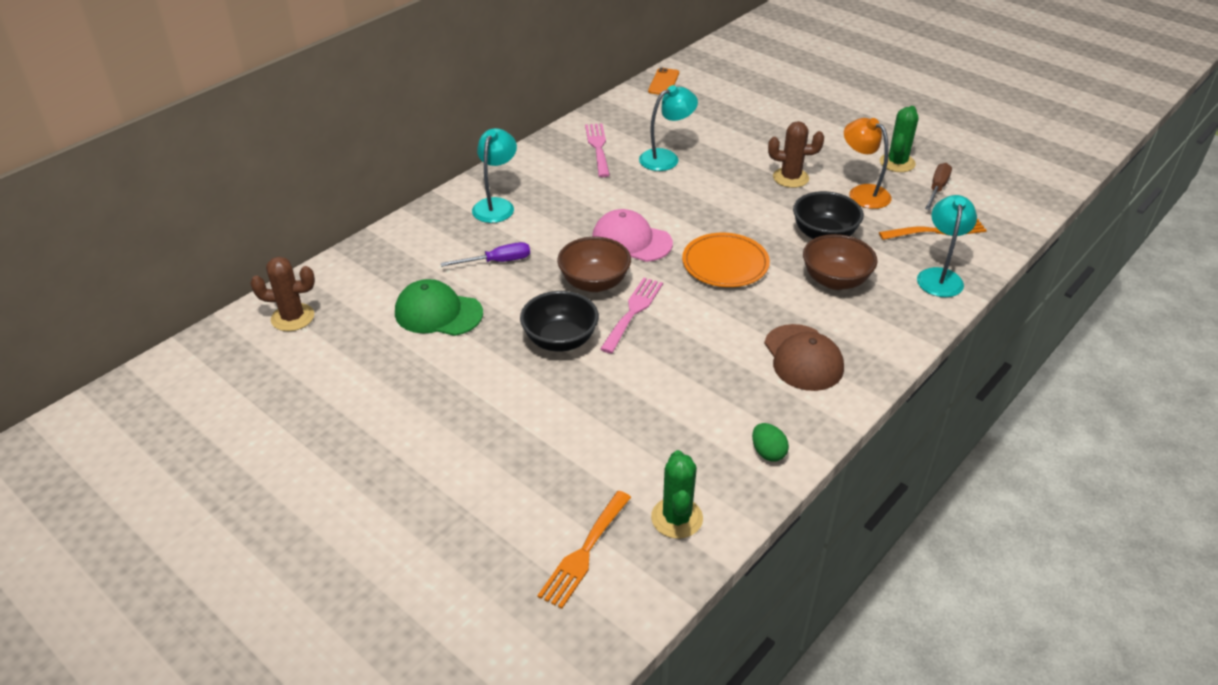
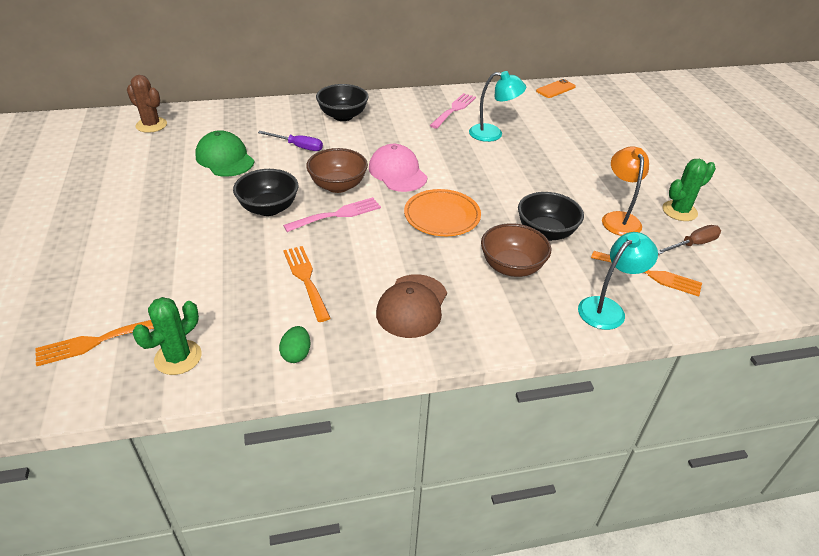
camera: 35 degrees right, 0 degrees up
turquoise lamp [472,128,517,223] -> black bowl [316,84,369,121]
brown cactus [768,121,824,188] -> none
none -> orange fork [283,246,331,322]

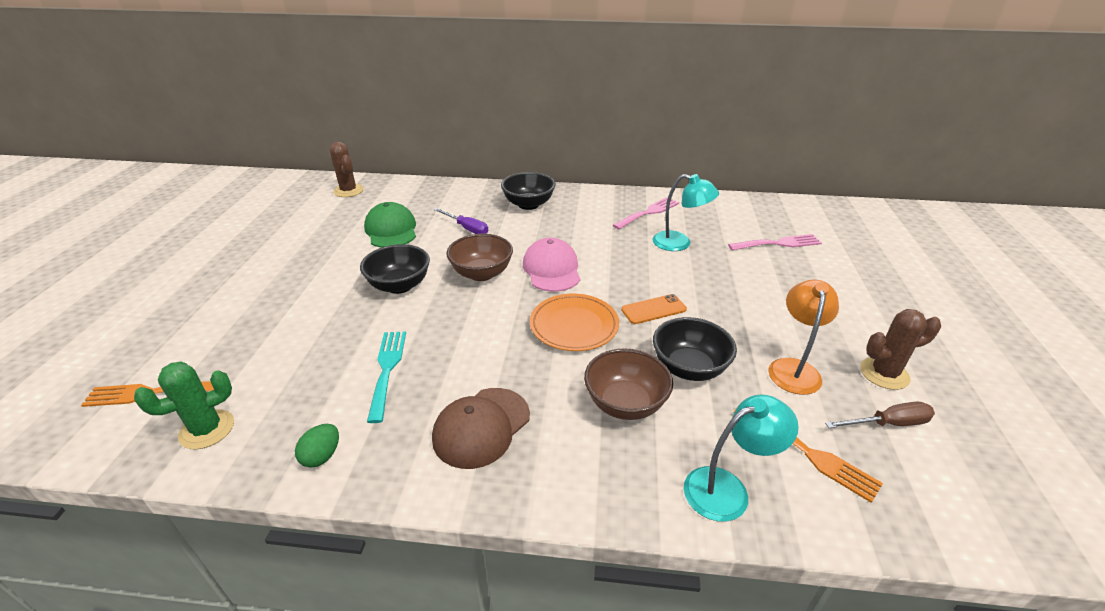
camera: 20 degrees right, 5 degrees down
pink fork [283,197,381,232] -> pink fork moved to [728,234,822,251]
orange fork [283,246,331,322] -> turquoise fork [367,331,406,423]
orange phone [536,79,576,98] -> orange phone moved to [621,294,687,324]
green cactus [662,159,716,221] -> brown cactus [860,309,941,390]

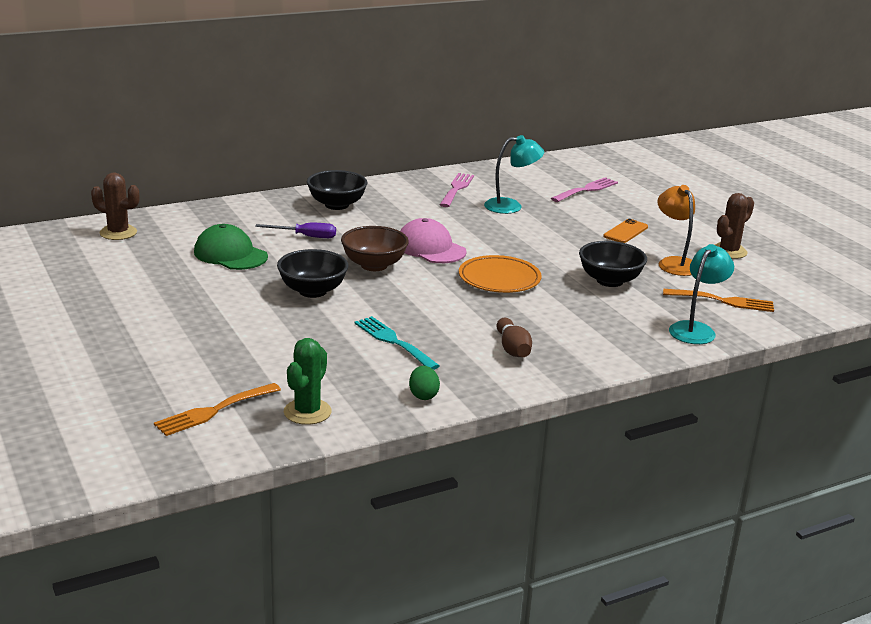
camera: 35 degrees left, 10 degrees down
brown cap [432,388,530,469] -> brown bowling pin [497,318,532,357]
brown bowl [584,348,673,420] -> none
orange phone [621,294,687,324] -> orange phone moved to [603,219,648,243]
brown screwdriver [825,402,935,428] -> none

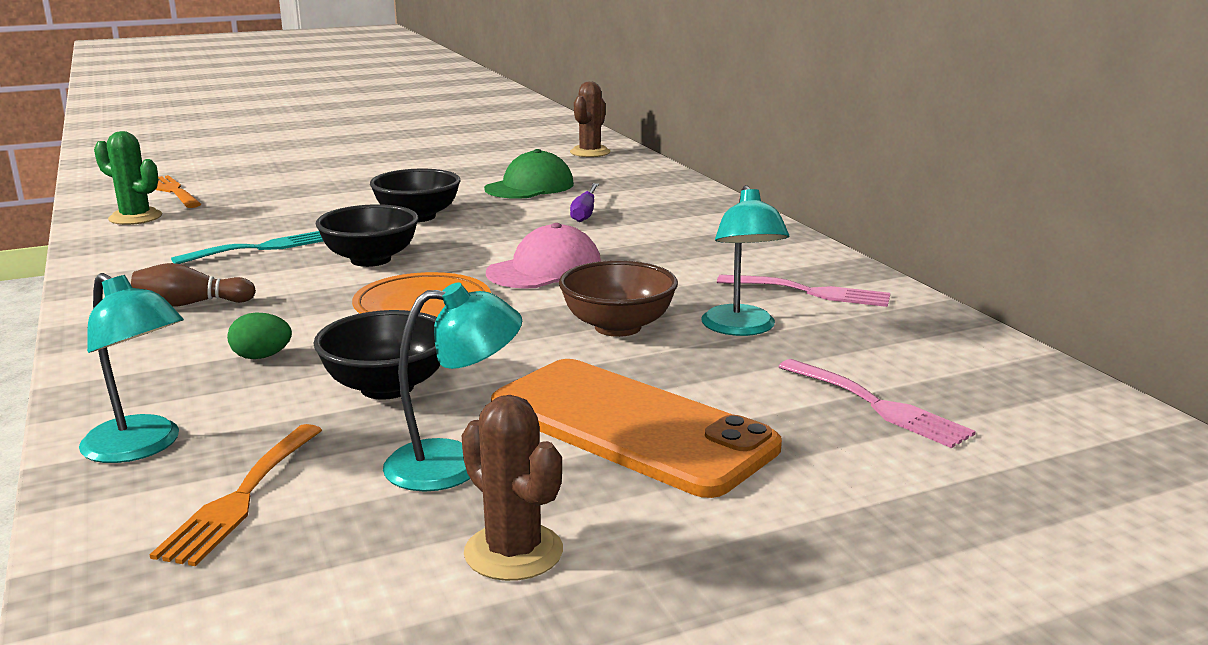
camera: 95 degrees right, 5 degrees down
black bowl [307,170,368,210] -> black bowl moved to [316,204,419,267]
brown bowl [341,226,409,271] -> brown bowl moved to [559,260,678,337]
green egg [409,366,440,400] -> green egg moved to [227,312,292,359]
orange phone [603,219,648,243] -> orange phone [491,359,782,498], size x2.28
orange lamp [657,185,695,276] -> turquoise lamp [383,282,522,492]

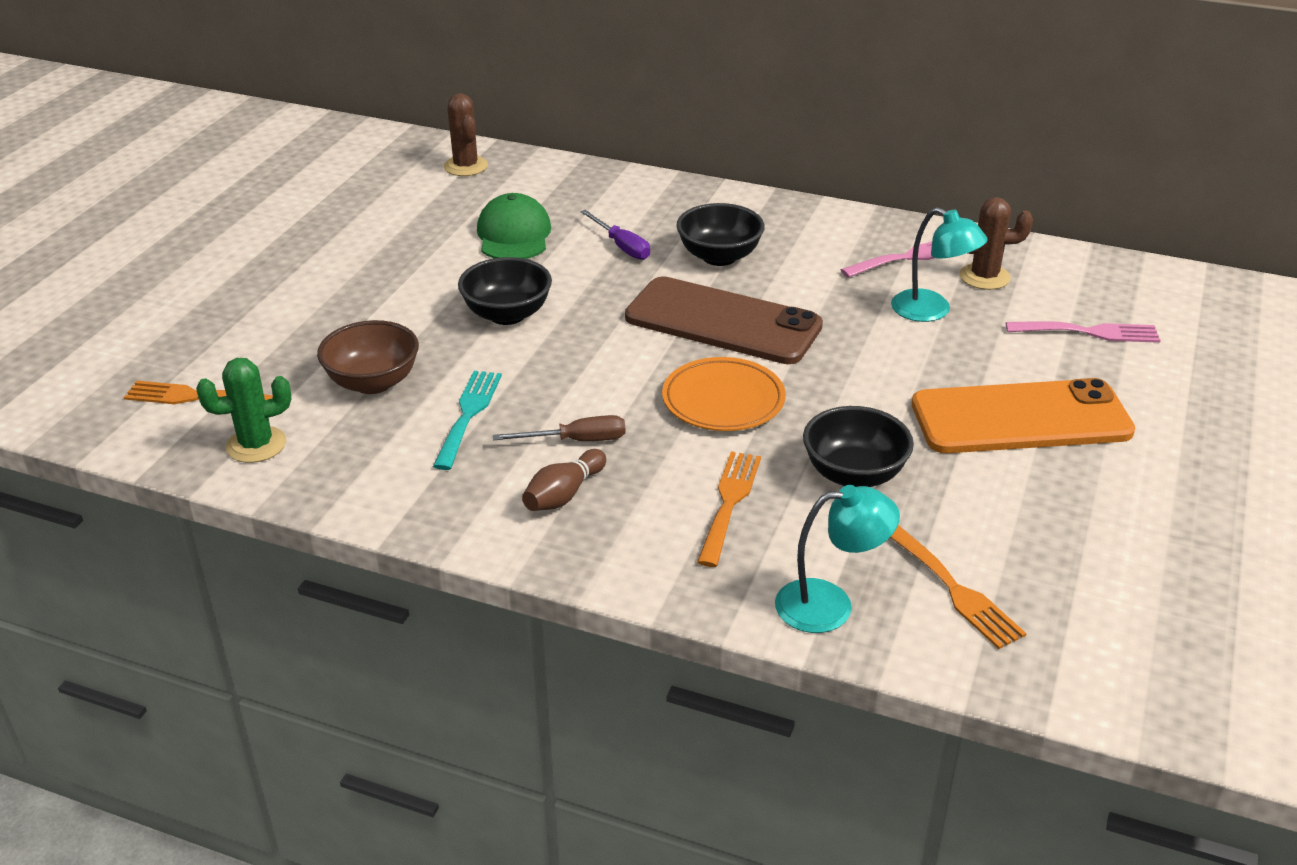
camera: 45 degrees left, 15 degrees up
green egg [227,312,292,359] -> orange fork [697,452,761,567]
black bowl [316,204,419,267] -> black bowl moved to [677,203,765,266]
turquoise lamp [383,282,522,492] -> none
brown cactus [462,395,563,581] -> brown cactus moved to [960,197,1033,290]
pink cap [486,223,601,288] -> brown phone [625,276,823,364]
brown bowl [559,260,678,337] -> brown bowl moved to [317,320,419,394]
none -> brown screwdriver [493,415,625,441]

